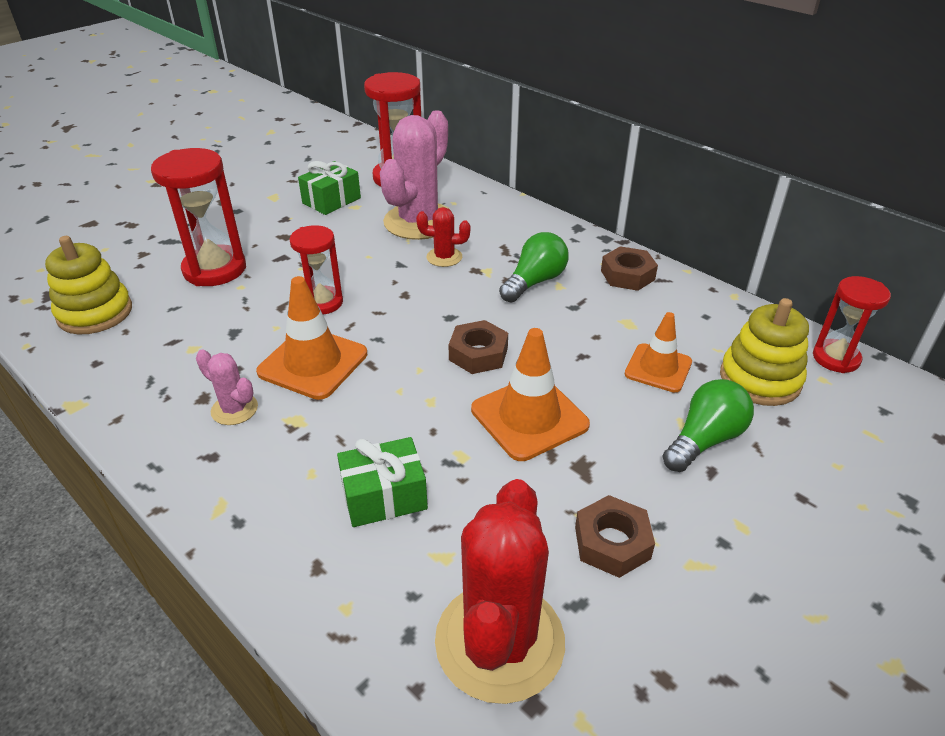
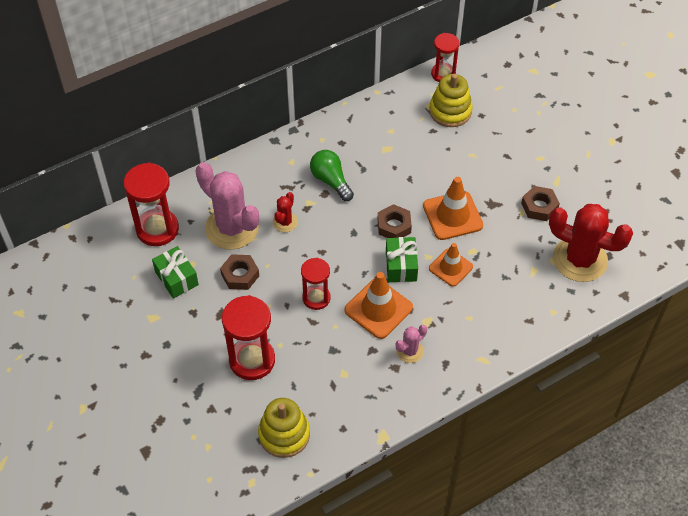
camera: 75 degrees left, 15 degrees up
green gift [337,437,428,527] -> green gift moved to [386,237,418,282]
brown nut [601,246,658,291] -> brown nut moved to [220,254,259,290]
orange traffic cone [625,312,692,392] -> orange traffic cone moved to [429,243,473,287]
green light bulb [663,379,754,472] -> none

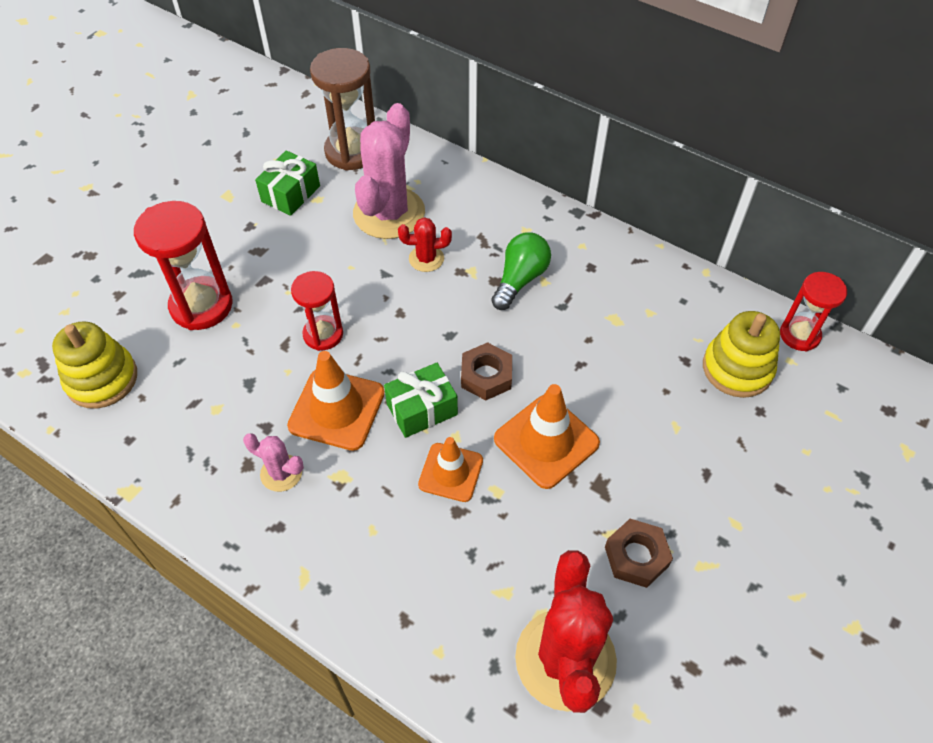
camera: 65 degrees right, 0 degrees up
red hourglass [124,163,179,246] -> brown hourglass [310,48,375,171]
brown nut [220,254,259,290] -> none

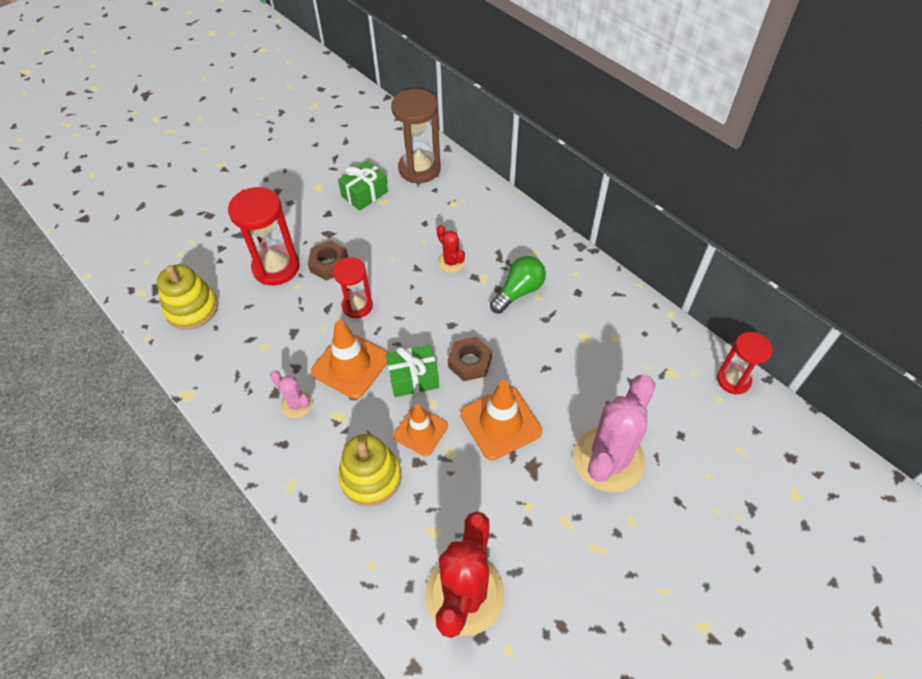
camera: 15 degrees right, 0 degrees up
pink cactus [353,103,425,239] -> pink cactus moved to [574,375,655,492]
red cactus [398,217,452,272] -> red cactus turned 45 degrees clockwise [437,225,465,273]
brown nut [605,519,673,588] -> brown nut moved to [308,241,348,280]
yellow stacking toy [703,311,780,398] -> yellow stacking toy moved to [338,434,402,506]

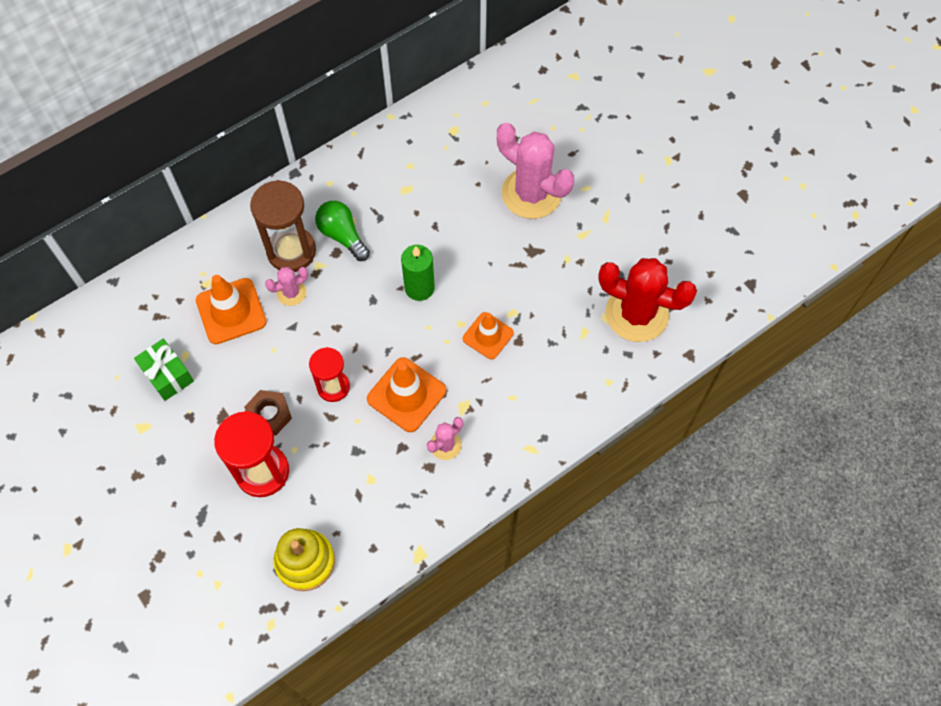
camera: 85 degrees left, 10 degrees up
yellow stacking toy [338,434,402,506] -> none
green gift [386,345,439,397] -> none
brown hourglass [391,89,441,183] -> brown hourglass moved to [250,180,316,272]
red cactus [437,225,465,273] -> pink cactus [265,267,308,306]
brown nut [448,337,492,381] -> green candle [401,245,435,301]
orange traffic cone [461,380,542,460] -> orange traffic cone moved to [196,275,267,344]
red hourglass [717,332,772,395] -> none

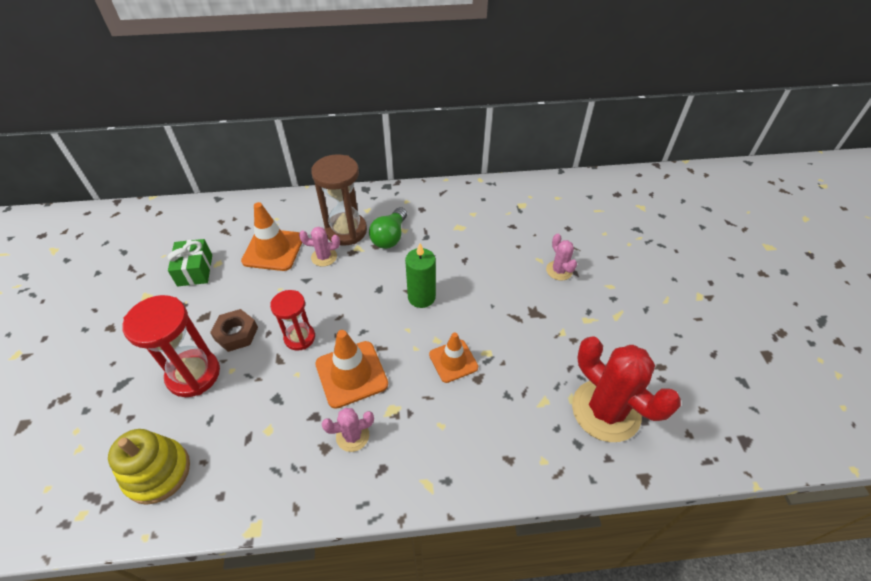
camera: 30 degrees right, 15 degrees down
green light bulb [315,201,370,261] -> green light bulb turned 150 degrees counterclockwise [369,207,407,249]
pink cactus [497,123,574,219] -> pink cactus [546,234,577,280], size x0.47

